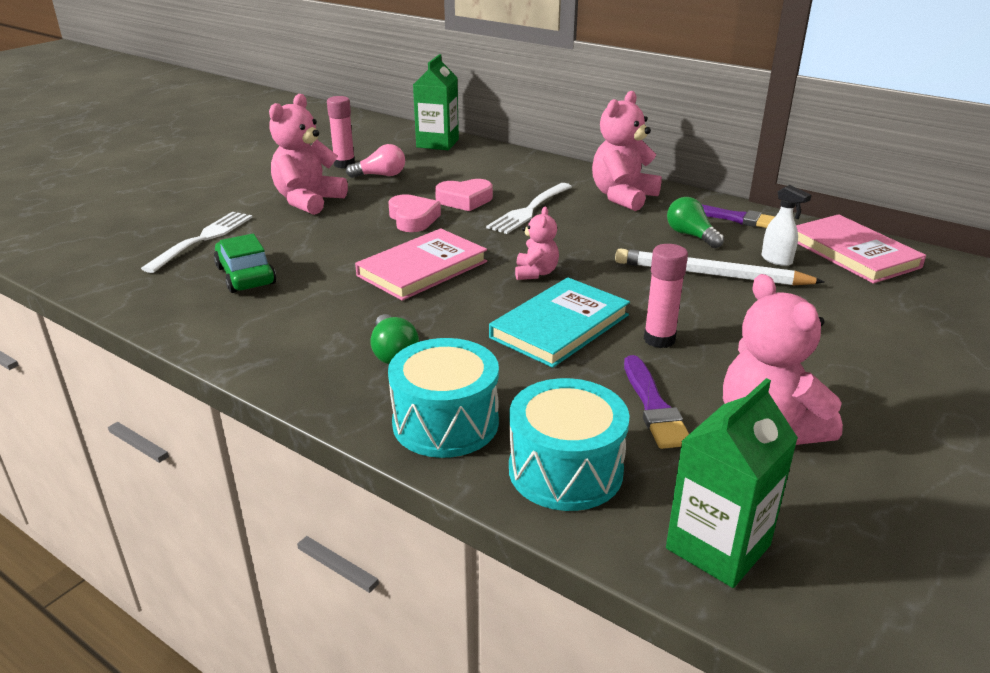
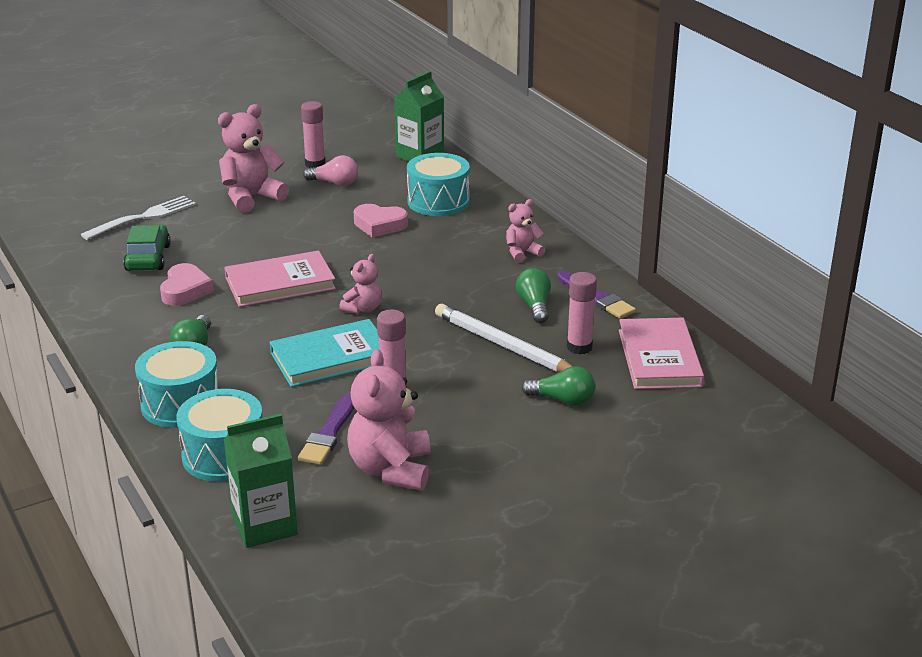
camera: 25 degrees right, 0 degrees up
pink heart [388,194,441,232] -> pink heart moved to [160,263,214,306]
white fork [486,183,572,234] -> none
pink teddy bear [592,91,662,211] -> pink teddy bear [506,199,545,263], size x0.55
white spray bottle [761,185,811,266] -> pink glue stick [567,272,597,355]
none -> turquoise drum [407,153,470,216]
none -> green light bulb [521,366,595,406]

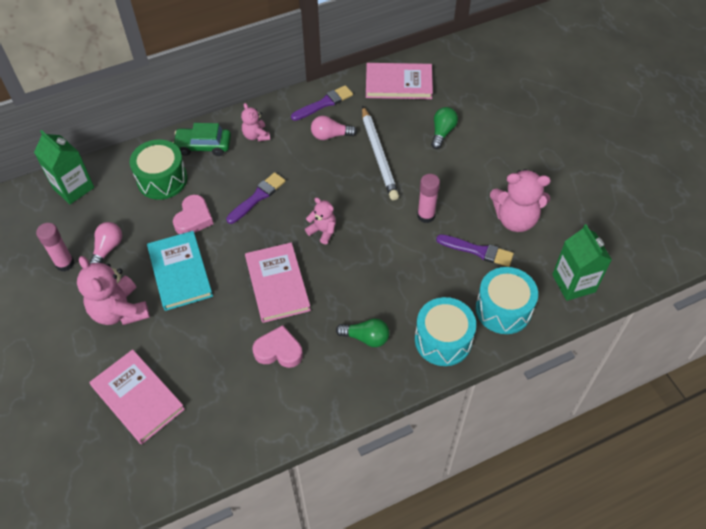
camera: 85 degrees left, 25 degrees up
white fork [81,196,196,240] -> pink book [89,349,185,445]
green car [123,225,171,271] -> green car moved to [173,123,231,156]
turquoise book [270,319,379,387] -> turquoise book moved to [147,231,213,311]
turquoise drum [407,153,470,216] -> green drum [129,139,187,200]
white pencil [435,304,572,373] -> white pencil turned 60 degrees counterclockwise [362,106,399,200]
green light bulb [516,268,551,323] -> pink light bulb [311,116,357,140]
pink glue stick [567,272,597,355] -> none
none -> purple brush [226,172,286,224]

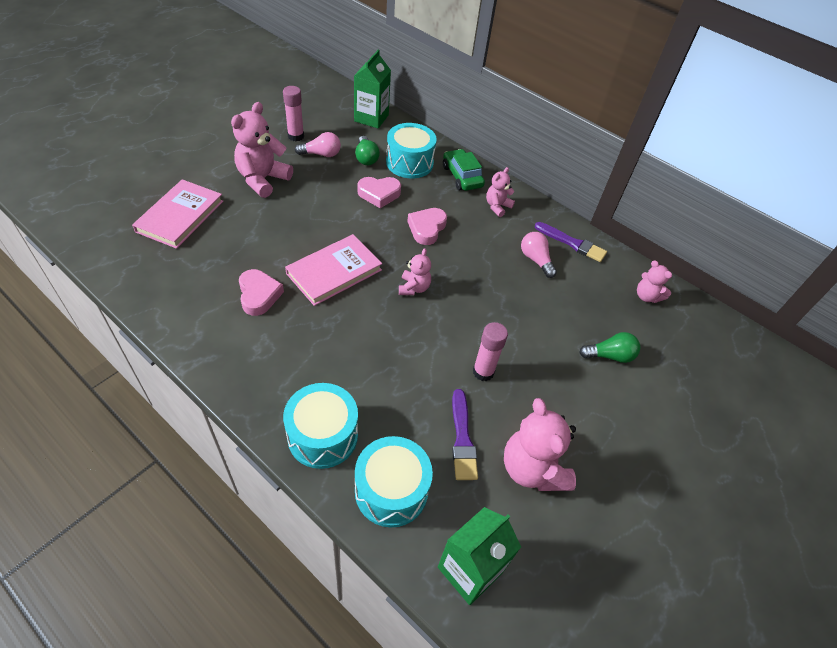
camera: 60 degrees right, 5 degrees down
green drum [129,139,187,200] -> turquoise drum [386,123,437,178]
turquoise book [147,231,213,311] -> none
purple brush [226,172,286,224] -> pink heart [407,208,447,245]
green light bulb [336,318,390,347] -> green light bulb moved to [355,136,380,165]
white pencil [362,106,399,200] -> none
pink book [366,63,433,99] -> pink teddy bear [637,260,672,303]

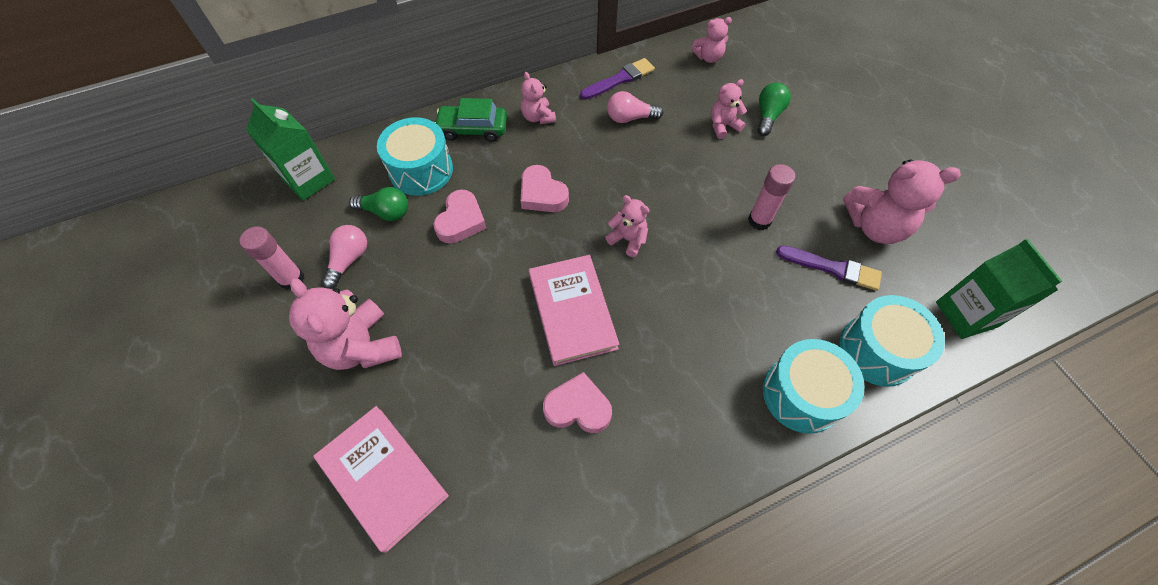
camera: 60 degrees left, 10 degrees up
none -> pink teddy bear [711,79,747,139]

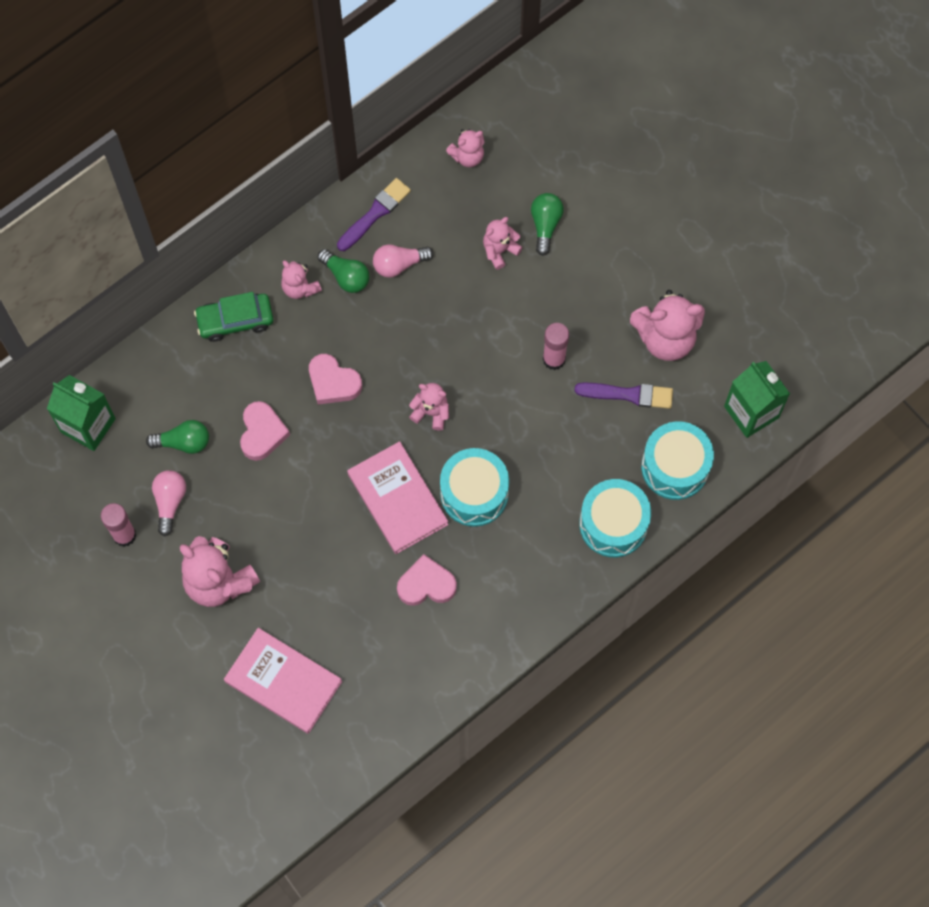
camera: 15 degrees left, 10 degrees up
turquoise drum [377,117,453,196] -> turquoise drum moved to [440,448,509,527]
none -> green light bulb [317,249,370,293]

